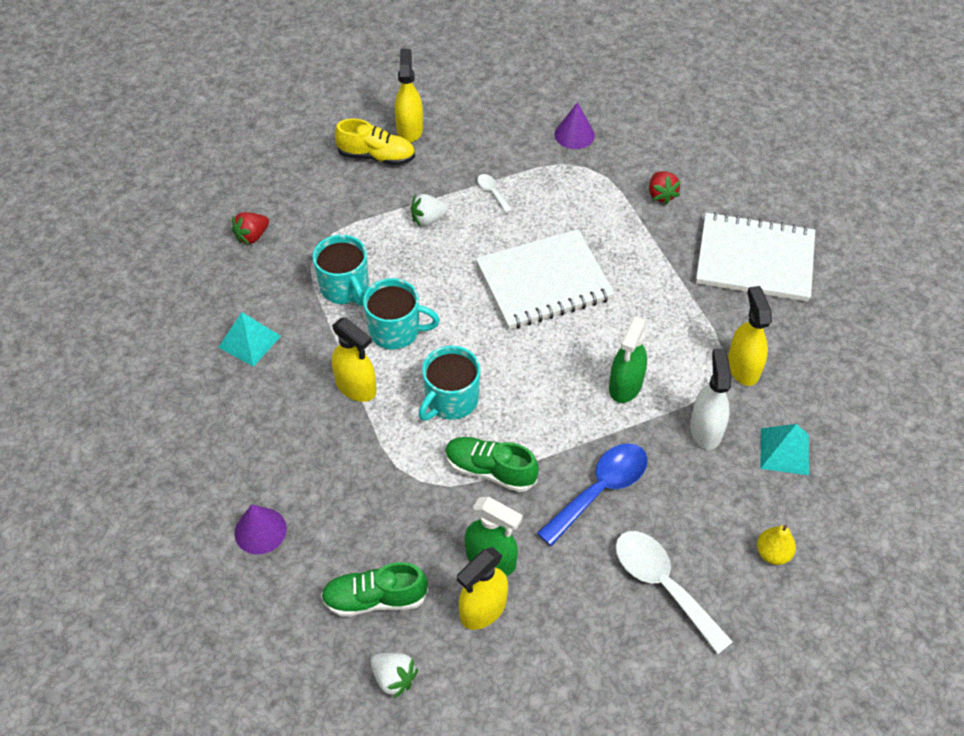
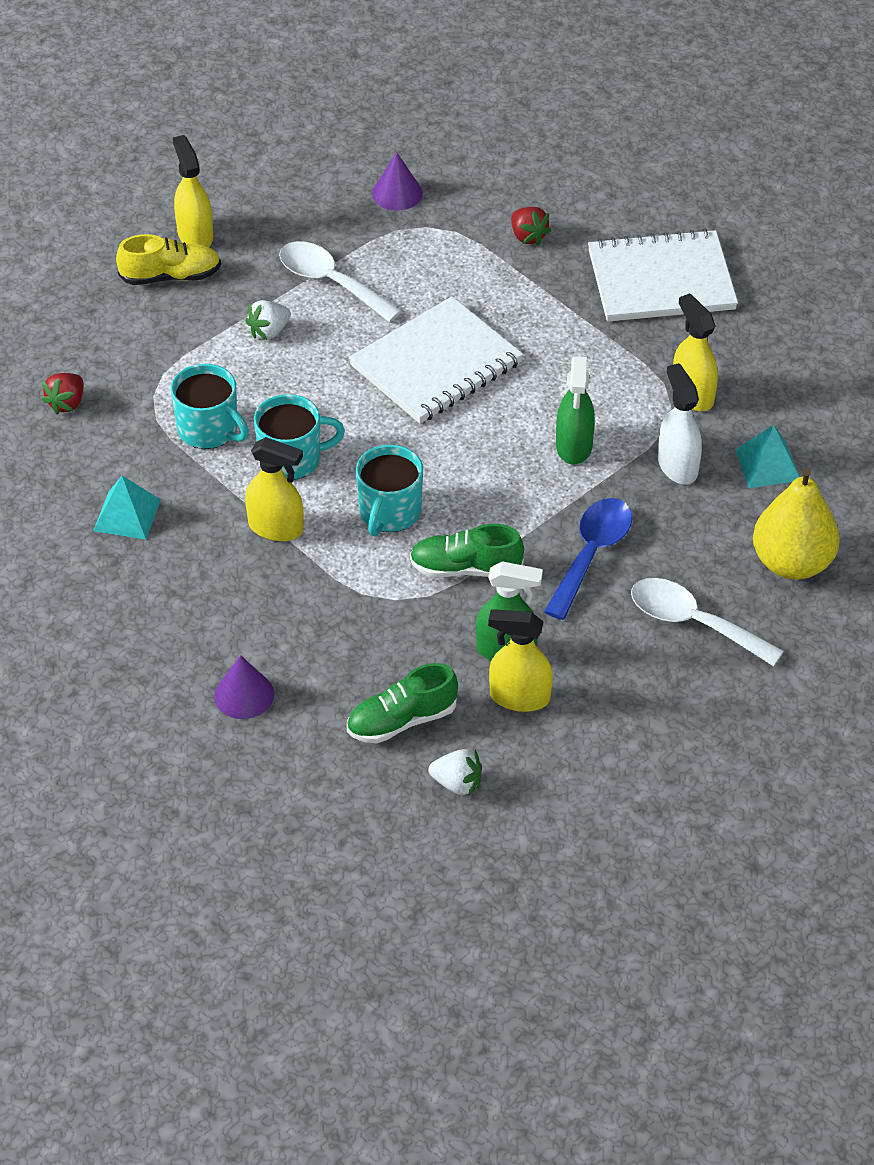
camera: 20 degrees left, 5 degrees down
yellow spray bottle [457,547,508,630] -> yellow spray bottle turned 75 degrees clockwise [488,609,553,712]
white spoon [477,174,512,213] -> white spoon [279,241,402,322], size x2.15
yellow pear [757,525,796,565] -> yellow pear [753,468,840,580], size x2.06

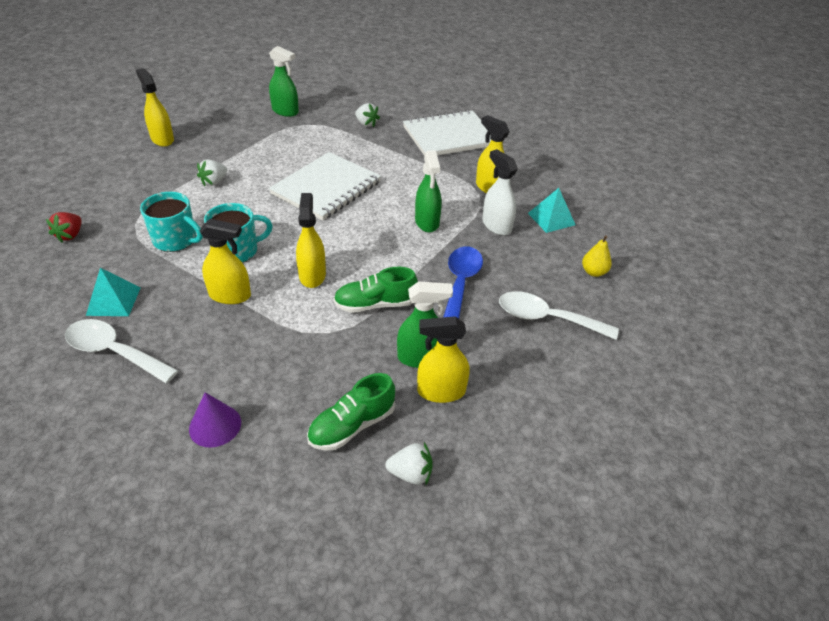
camera: 15 degrees left, 5 degrees down
yellow shoe [116,234,221,285] -> none
white spoon [279,241,402,322] -> white spoon moved to [65,319,178,383]
turquoise mug [356,445,423,536] -> yellow spray bottle [296,193,326,288]
purple cone [372,152,423,211] -> green spray bottle [269,46,299,117]
red strawberry [511,207,551,246] -> white strawberry [355,103,380,127]
yellow pear [753,468,840,580] -> yellow pear [582,235,612,277], size x0.49

